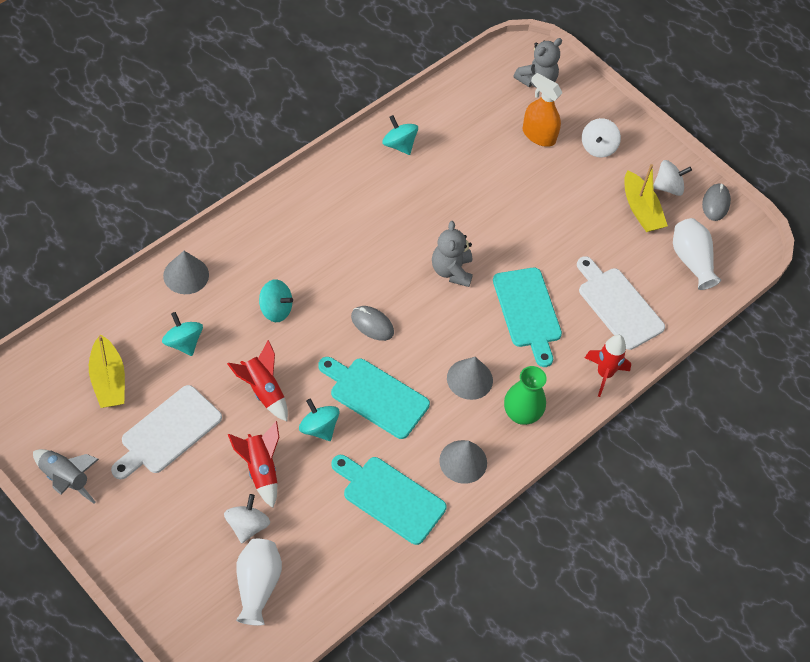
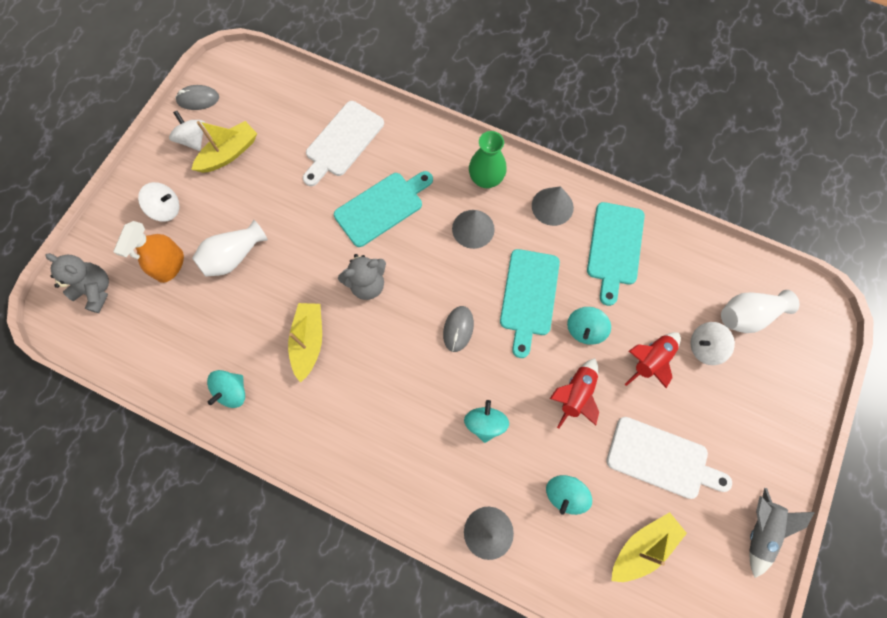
camera: 105 degrees left, 15 degrees up
red rocket [585,335,631,397] -> none
white vase [673,218,721,290] -> white vase moved to [192,220,268,277]
none -> yellow boat [288,303,322,383]

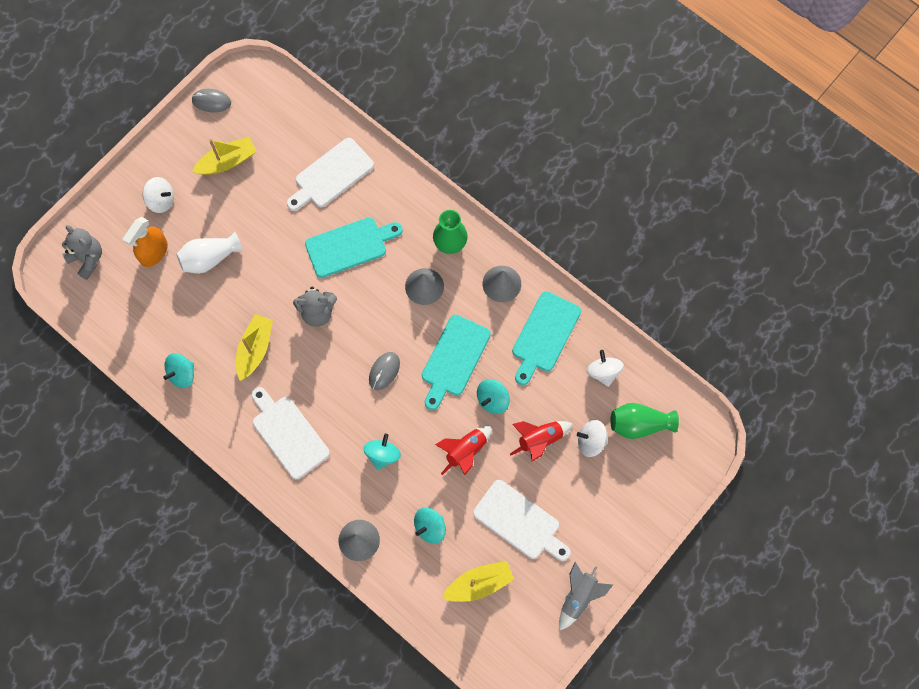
camera: 15 degrees right, 0 degrees up
white spinning top [169,111,205,151] -> white spinning top moved to [587,350,624,387]
white vase [721,290,800,333] -> green vase [610,403,679,439]
none -> white cutting board [251,387,330,479]

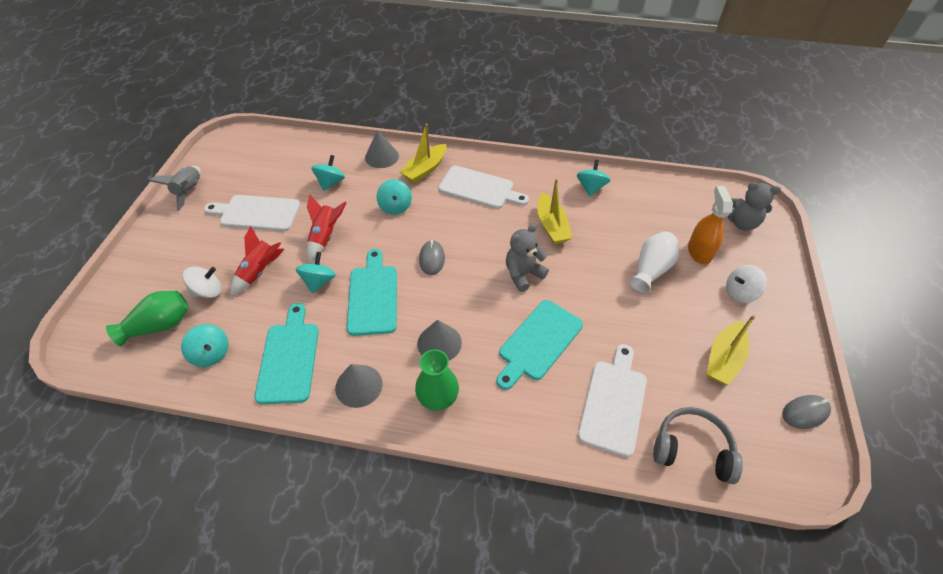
camera: 150 degrees right, 20 degrees down
yellow boat [442,561,514,602] -> yellow boat moved to [400,123,446,183]
white spinning top [587,350,624,387] -> turquoise spinning top [181,324,228,367]
none -> grey headphones [653,407,743,484]

